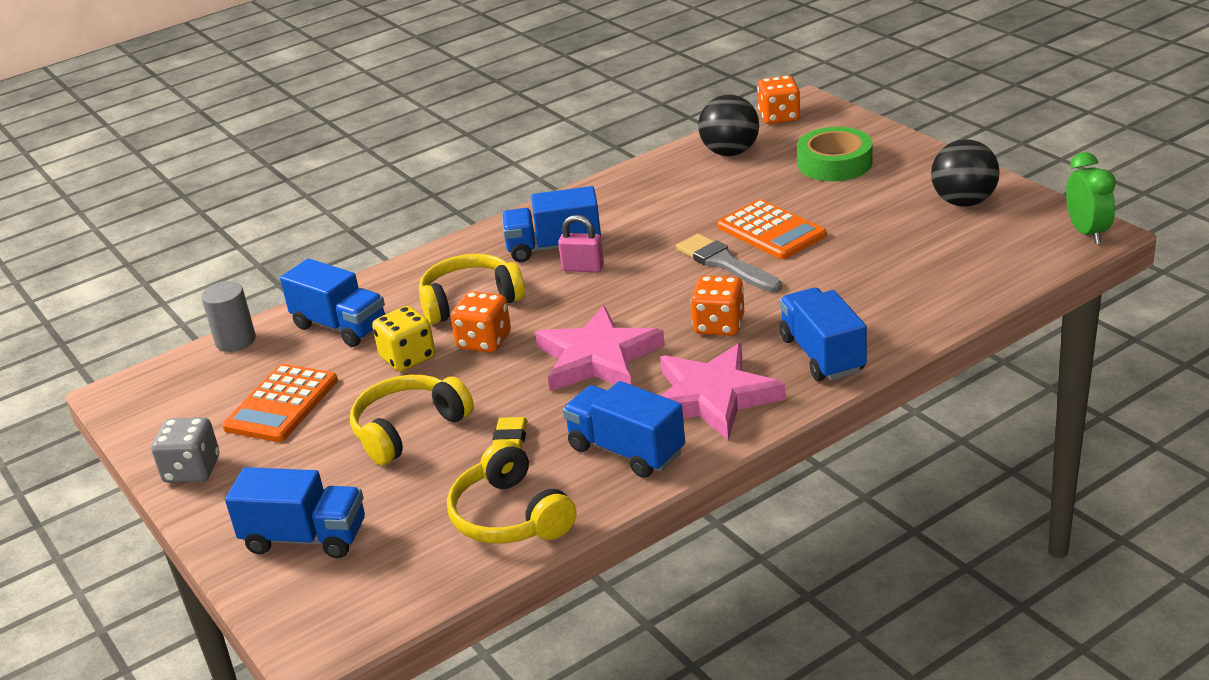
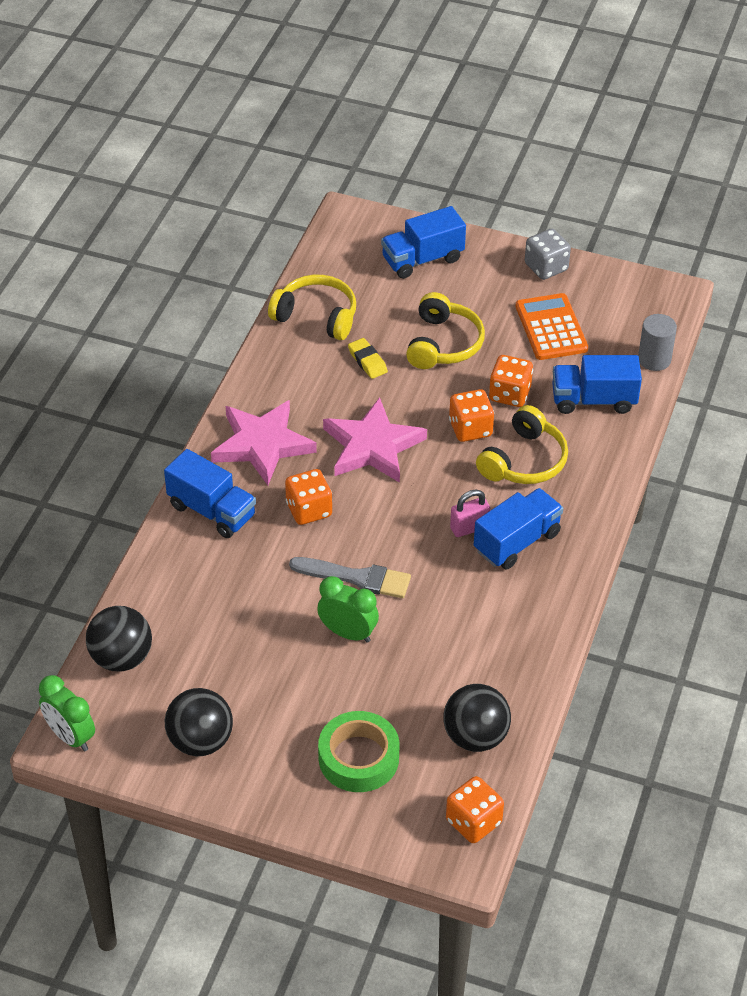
camera: 140 degrees right, 15 degrees up
yellow dice [372,306,435,372] -> orange dice [489,355,533,407]
blue truck [563,381,685,478] -> none
orange calculator [717,199,826,259] -> green clock [317,576,379,643]
none -> black ball [86,606,152,672]

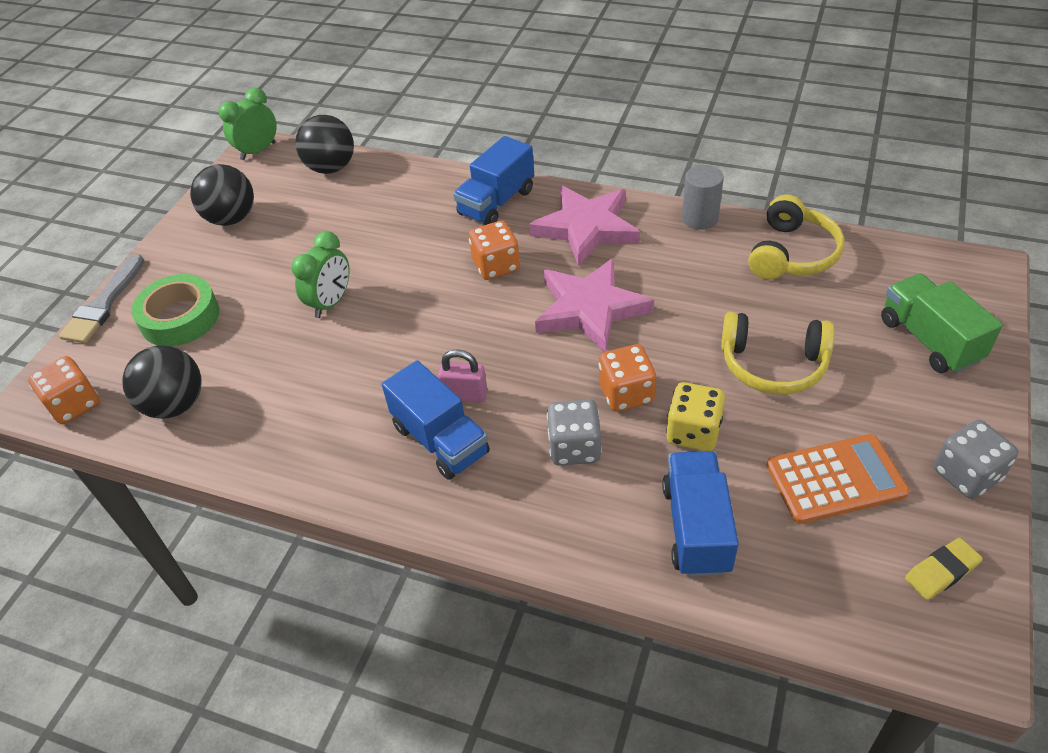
camera: 95 degrees right, 0 degrees up
grey brush [289,557,411,598] -> grey brush moved to [59,254,144,343]
yellow eraser [348,338,388,379] -> yellow eraser moved to [905,538,983,600]
blue truck [381,206,466,279] -> green truck [881,273,1003,374]
pink padlock [450,489,490,537] -> pink padlock turned 60 degrees counterclockwise [438,349,488,403]
yellow headphones [476,405,568,484] -> grey dice [547,399,602,466]
orange dice [489,355,533,407] -> yellow dice [666,382,725,451]
grey cylinder [638,314,677,371] -> grey cylinder moved to [682,165,724,230]

